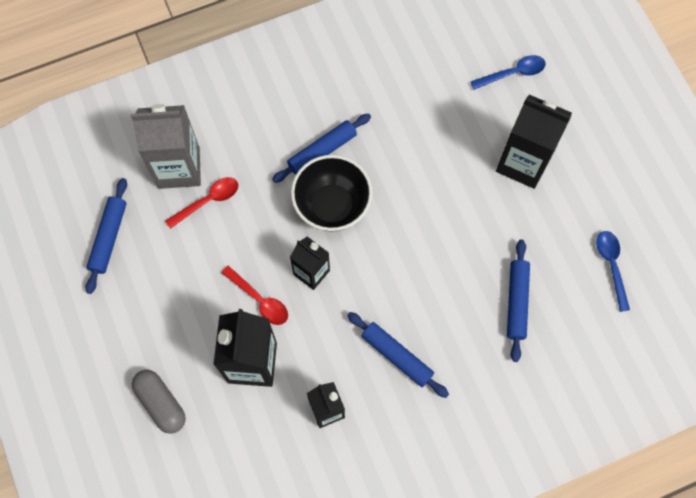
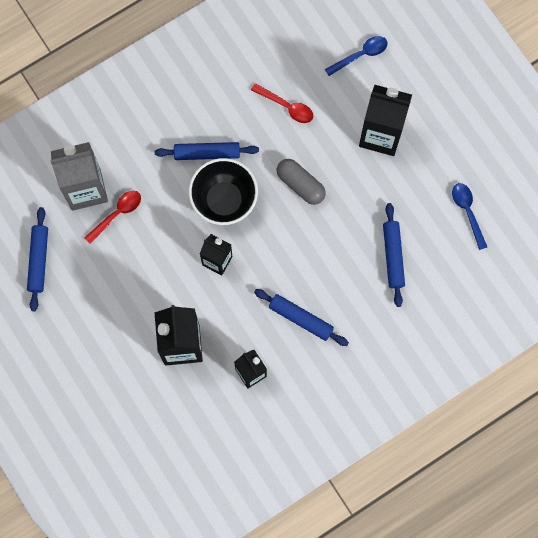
camera: 10 degrees left, 5 degrees up
grey capsule [132,370,186,434] -> grey capsule moved to [277,159,326,205]
red spoon [221,266,288,325] -> red spoon moved to [251,83,313,123]
blue rolling pin [272,113,371,183] -> blue rolling pin turned 45 degrees clockwise [155,142,259,160]

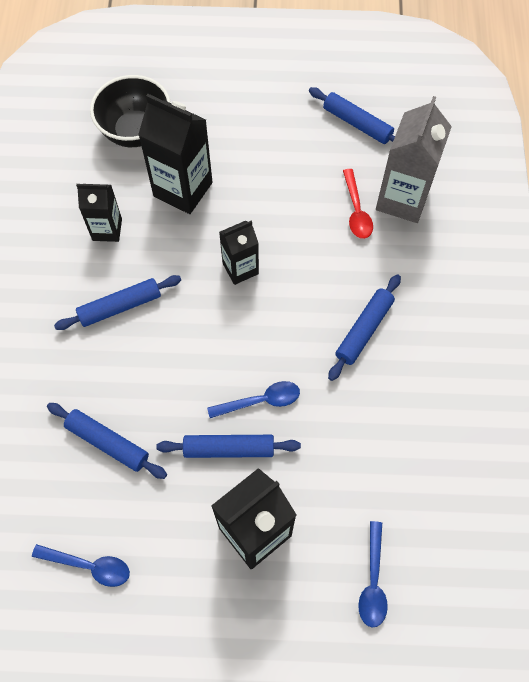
camera: 125 degrees right, 10 degrees down
black bowl [189,158,258,225] -> black bowl moved to [90,75,171,147]
red spoon [251,83,313,123] -> none
grey capsule [277,159,326,205] -> blue spoon [207,381,300,418]
none -> blue rolling pin [156,435,301,458]

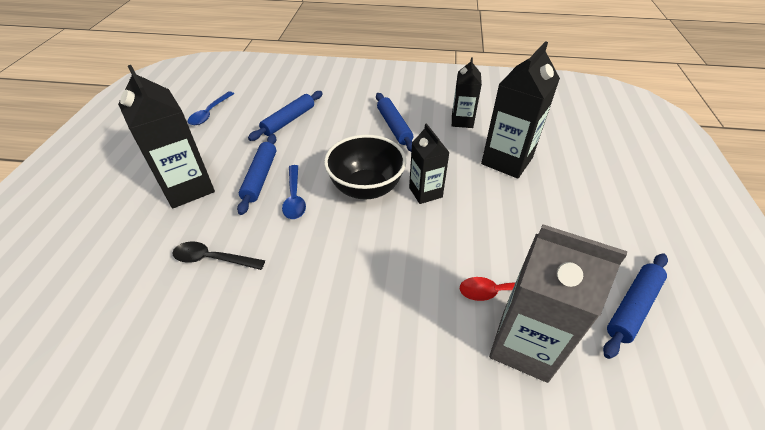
camera: 95 degrees right, 20 degrees down
black bowl [90,75,171,147] -> black bowl moved to [324,135,406,199]
blue rolling pin [328,274,401,381] -> none
blue spoon [358,521,388,627] -> none
none -> black spoon [172,241,265,270]

